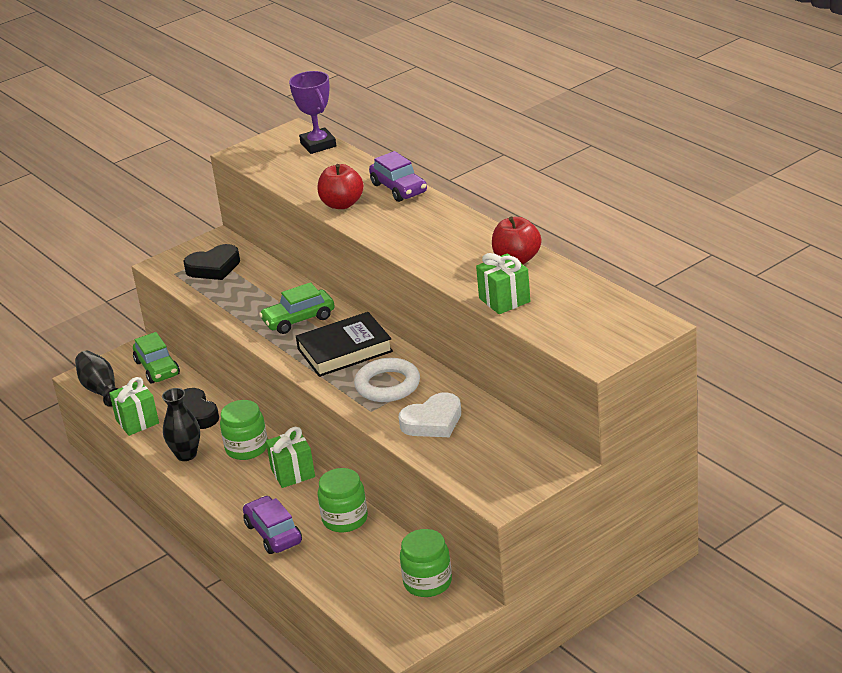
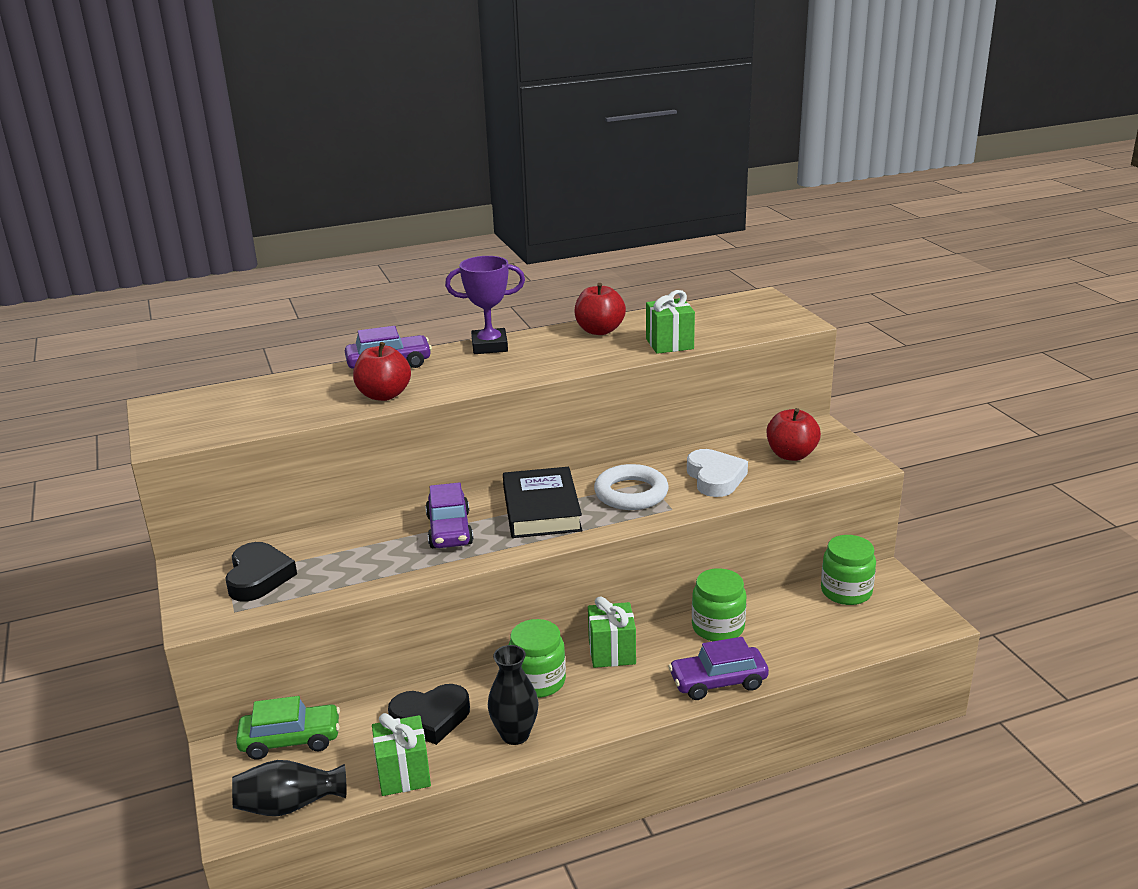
camera: 75 degrees left, 5 degrees down
green car [259,282,335,334] -> purple car [425,482,473,548]
purple trophy [289,71,336,154] -> purple trophy moved to [445,256,525,354]
none -> red apple [767,408,821,461]

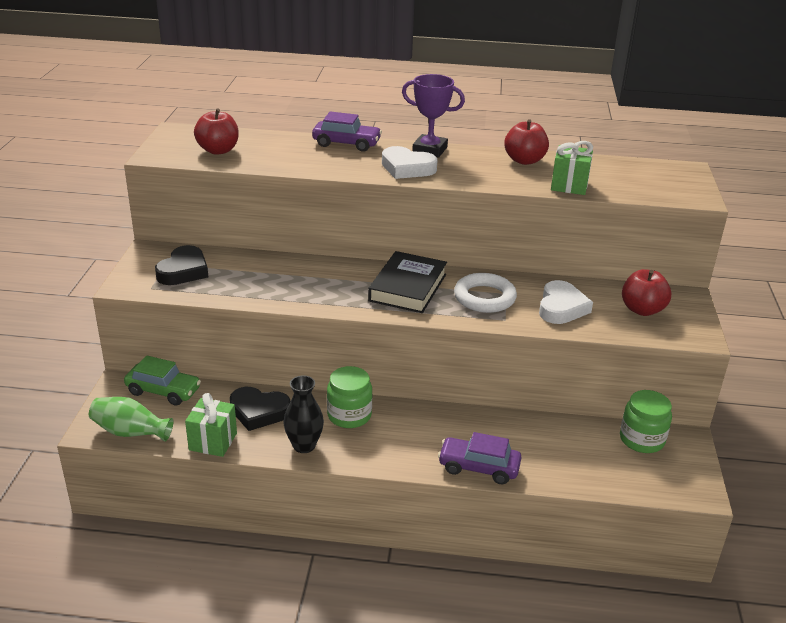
camera: 25 degrees right, 5 degrees up
black vase [232,760,346,816] -> green vase [89,397,174,442]
red apple [353,342,411,401] -> red apple moved to [194,108,239,155]
purple car [425,482,473,548] -> none
green gift [588,596,636,668] -> none
green jar [692,568,747,641] -> none
none -> white heart [382,146,438,179]

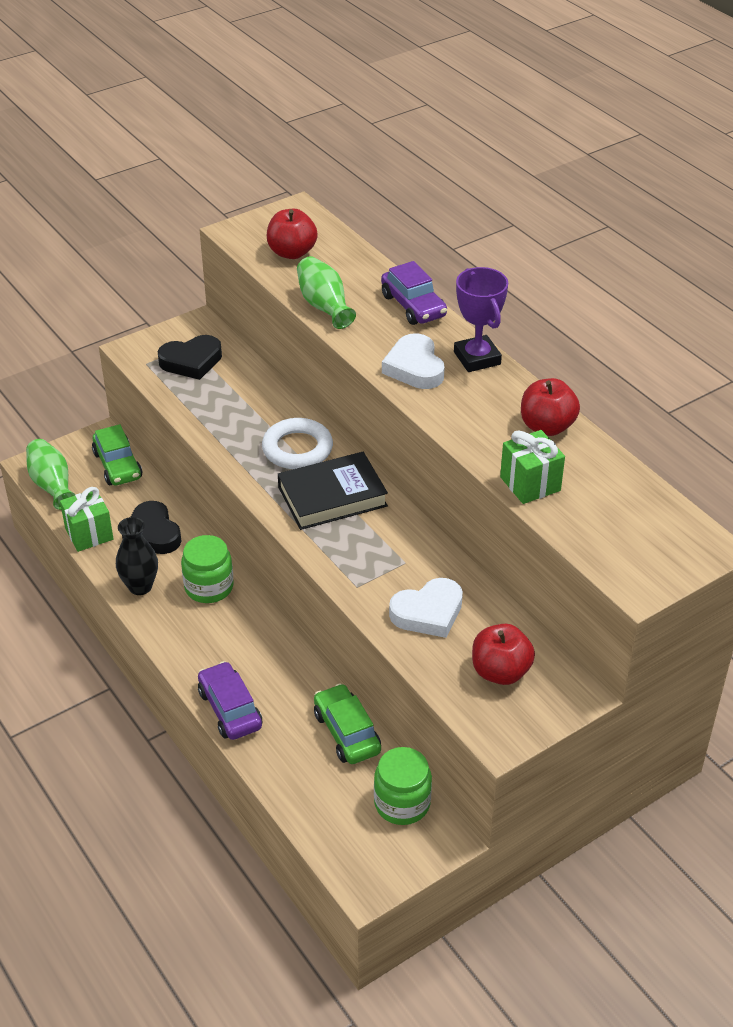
camera: 50 degrees right, 10 degrees up
white ring [454,273,517,313] -> white ring moved to [262,418,333,469]
none -> green vase [297,256,356,329]
none -> green car [314,683,381,764]

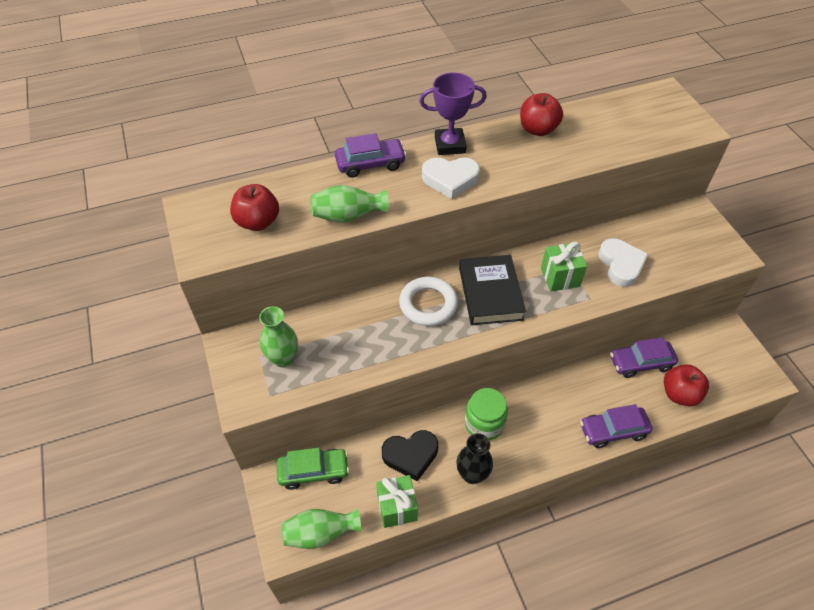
camera: 75 degrees left, 10 degrees up
black heart [158,335,222,380] -> green vase [259,306,298,367]
green car [314,683,381,764] -> purple car [610,337,678,378]
green jar [374,747,432,825] -> none
red apple [472,624,535,685] -> red apple moved to [664,364,709,406]
green gift [500,430,565,504] -> green gift moved to [541,242,587,292]

